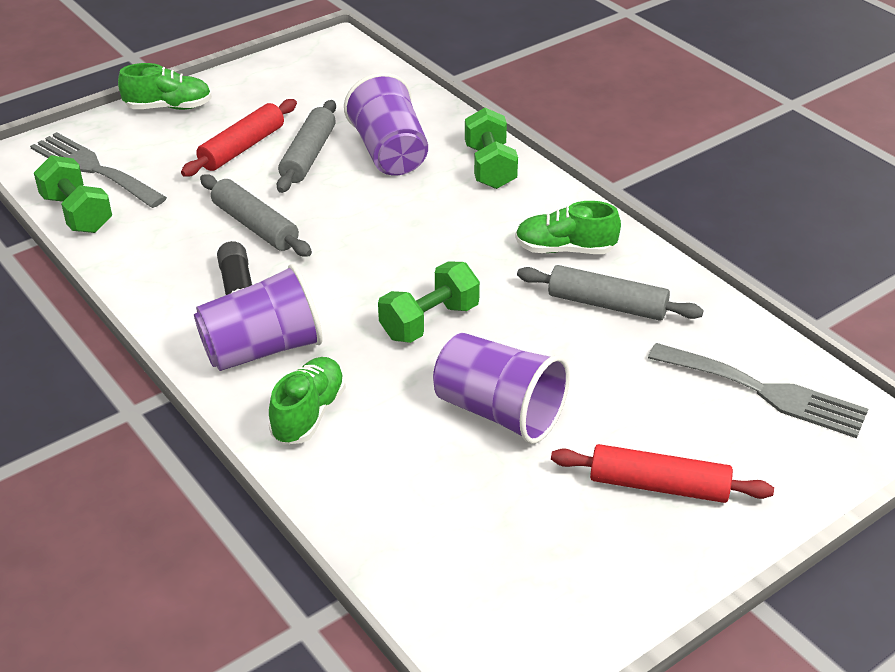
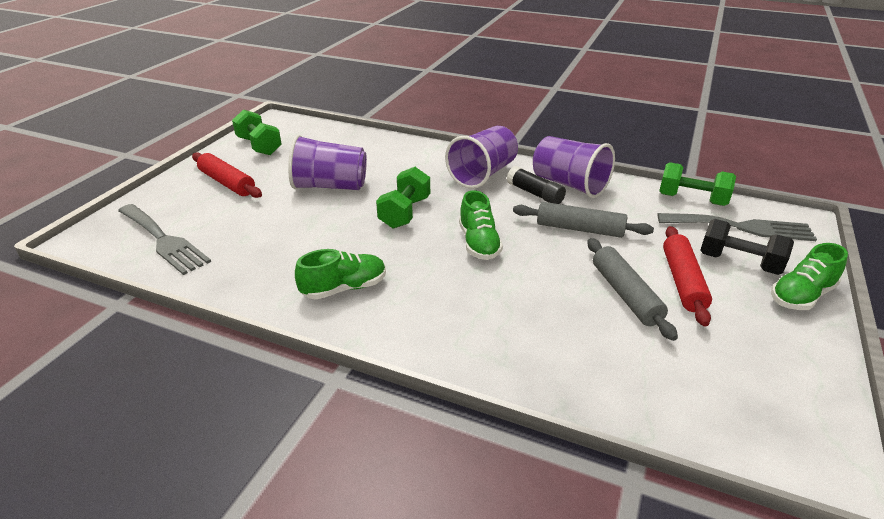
camera: 150 degrees right, 5 degrees down
green shoe [269,357,346,445] -> green shoe moved to [459,190,503,260]
purple cup [344,73,428,175] -> purple cup moved to [533,136,615,198]
green dumbbell [465,108,518,189] -> green dumbbell moved to [232,110,282,155]
grey rolling pin [517,265,704,321] -> none
red rolling pin [551,444,774,503] -> red rolling pin turned 60 degrees clockwise [192,152,262,198]
grey fork [648,343,868,438] -> grey fork turned 135 degrees counterclockwise [118,204,211,275]
none -> black dumbbell [700,219,794,275]

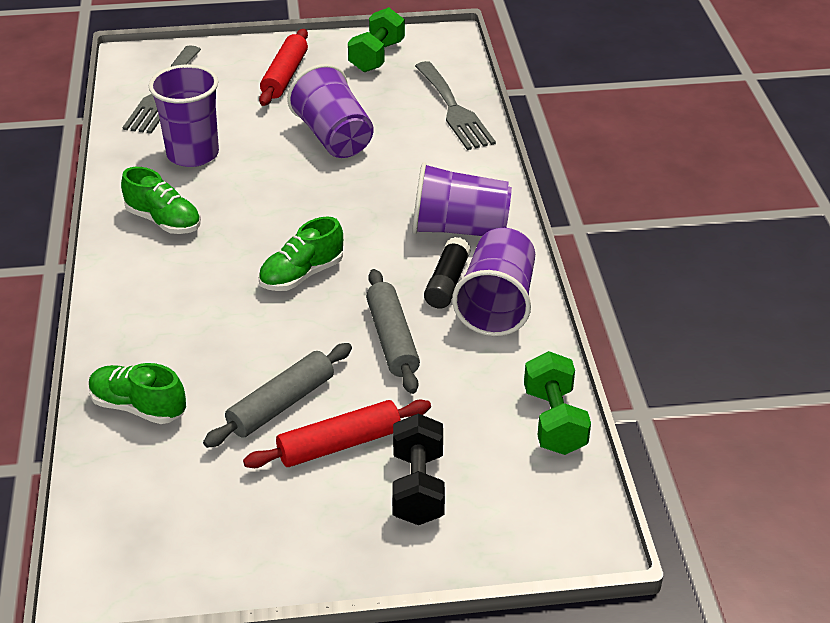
camera: 60 degrees right, 5 degrees up
green dumbbell [376,167,430,229] -> none
grey fork [658,213,817,241] -> grey fork moved to [415,61,496,150]
green shoe [771,243,848,310] -> green shoe moved to [89,363,186,424]
none -> purple cup [149,65,219,167]

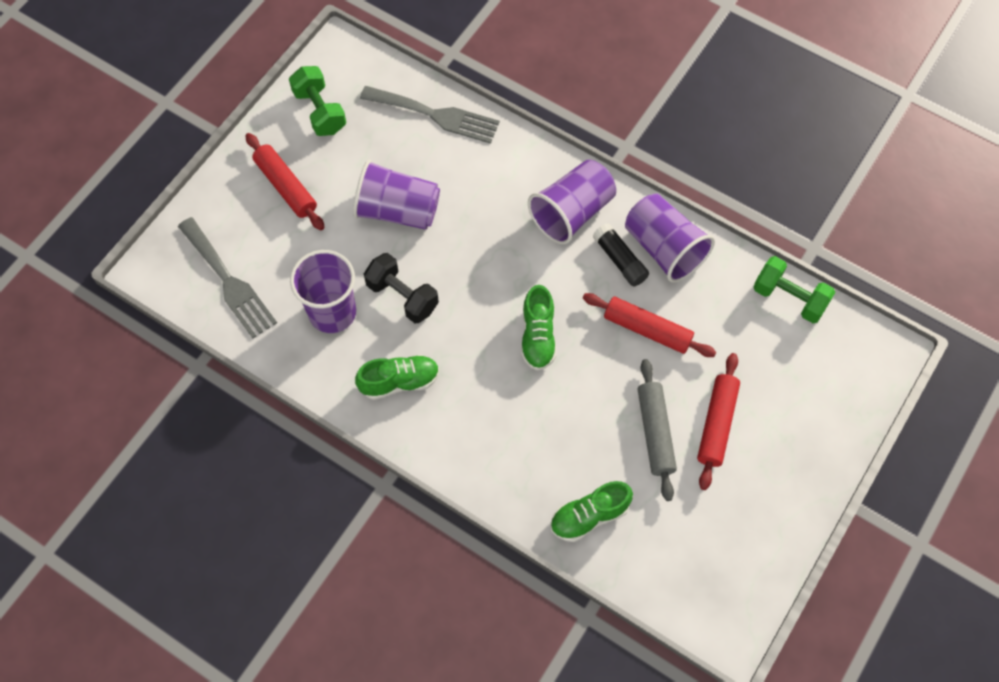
camera: 50 degrees left, 25 degrees up
grey rolling pin [366,269,420,394] -> red rolling pin [583,293,716,357]
black dumbbell [392,414,445,525] -> black dumbbell moved to [364,253,439,323]

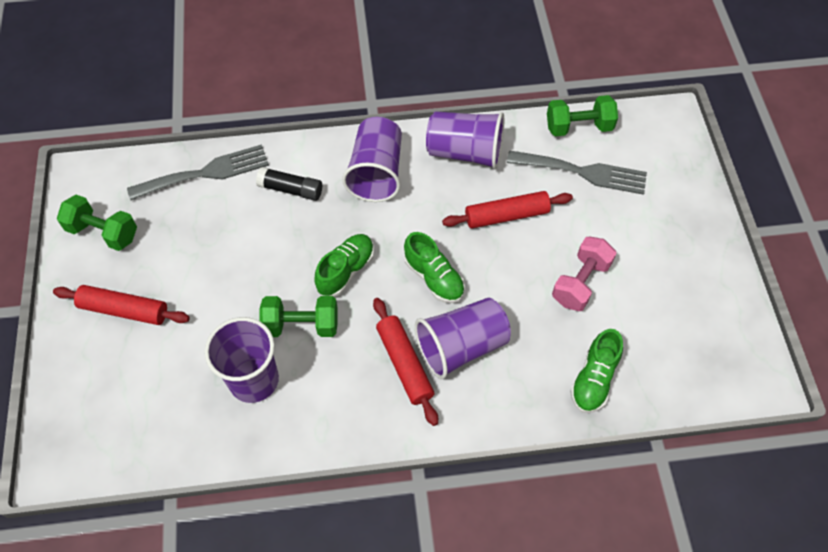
camera: 40 degrees left, 5 degrees down
grey fork [178,217,277,338] -> grey fork moved to [507,150,647,195]
purple cup [353,160,440,230] -> purple cup moved to [415,298,511,379]
green shoe [355,355,439,400] -> green shoe moved to [314,234,374,297]
black dumbbell [364,253,439,323] -> green dumbbell [259,296,338,337]
black glue stick [593,223,649,287] -> black glue stick moved to [256,167,322,201]
grey rolling pin [638,359,677,501] -> pink dumbbell [552,236,617,311]
red rolling pin [697,353,740,490] -> red rolling pin moved to [373,298,438,426]

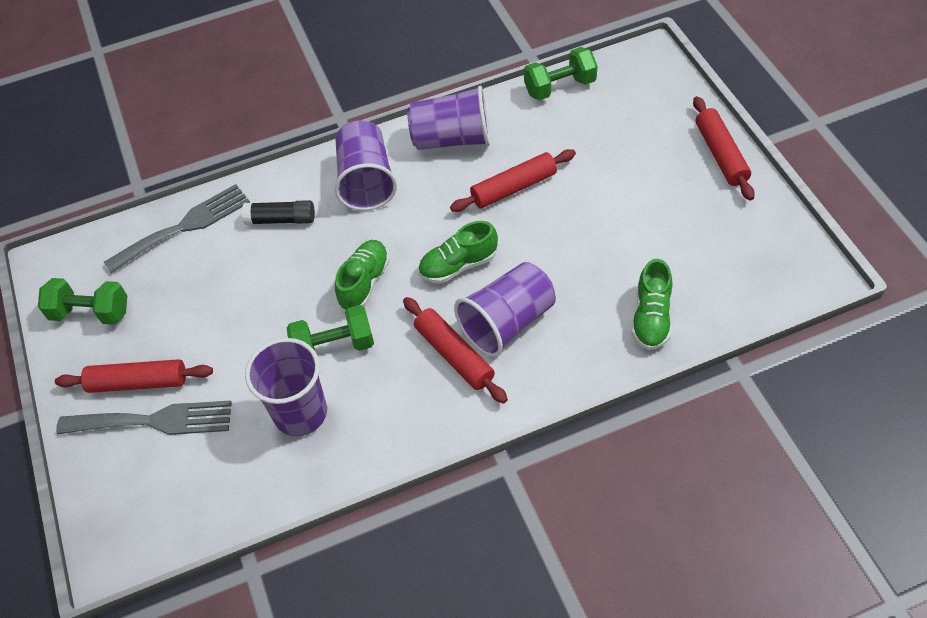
camera: 10 degrees left, 5 degrees down
green shoe [404,232,465,303] -> green shoe turned 120 degrees clockwise [418,221,498,284]
grey fork [507,150,647,195] -> grey fork moved to [56,400,232,435]
pink dumbbell [552,236,617,311] -> none
none -> red rolling pin [693,96,755,201]

